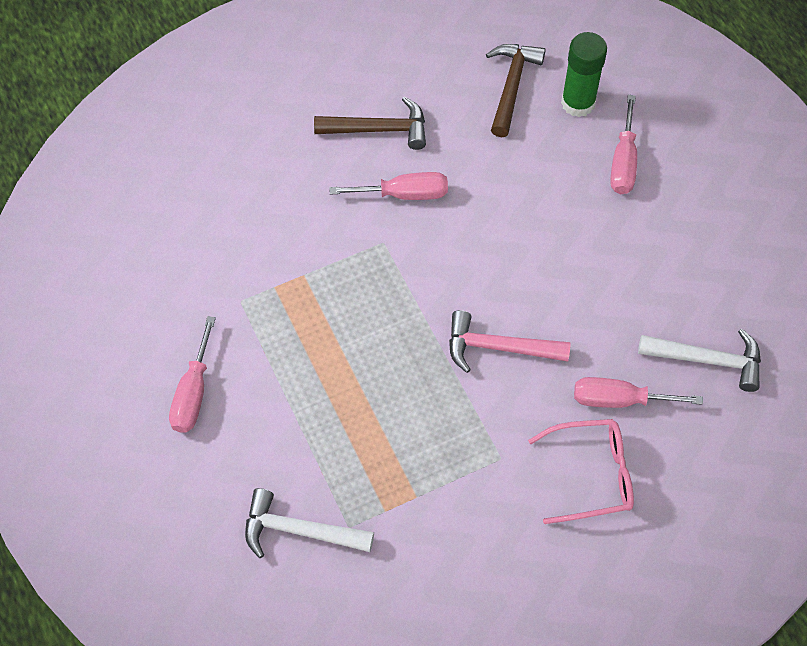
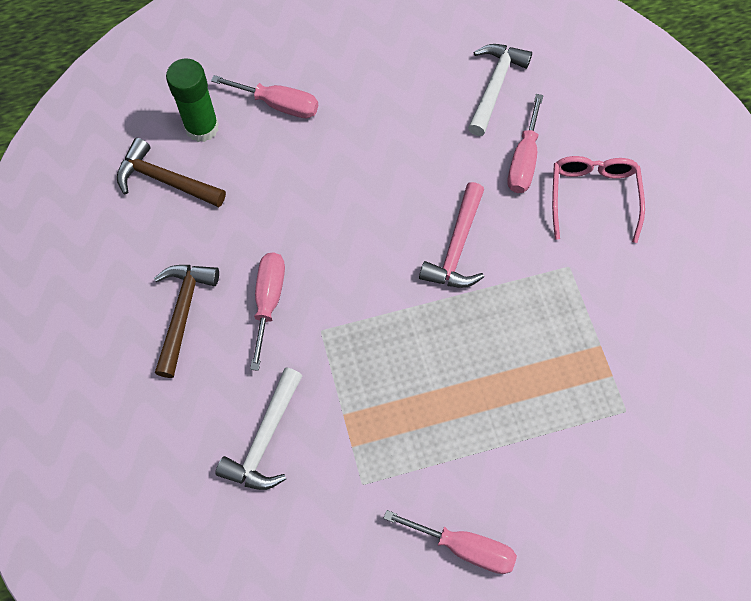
camera: 80 degrees left, 5 degrees up
white hammer [245,488,374,558] -> white hammer moved to [215,367,302,490]

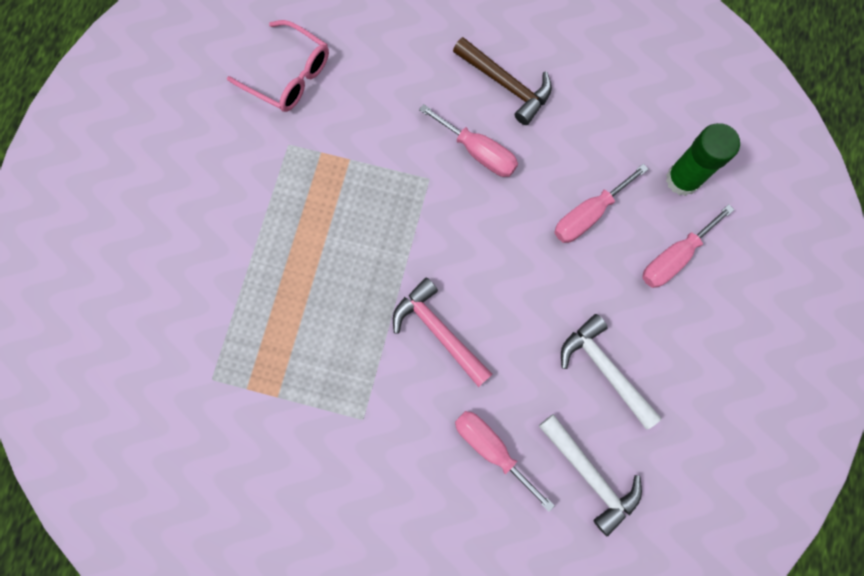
camera: 120 degrees right, 10 degrees up
brown hammer [117,138,226,207] -> none
white hammer [215,367,302,490] -> white hammer moved to [561,314,662,430]
pink screwdriver [383,510,517,574] -> pink screwdriver moved to [554,164,649,243]
pink glasses [552,156,645,243] -> pink glasses moved to [227,20,329,112]

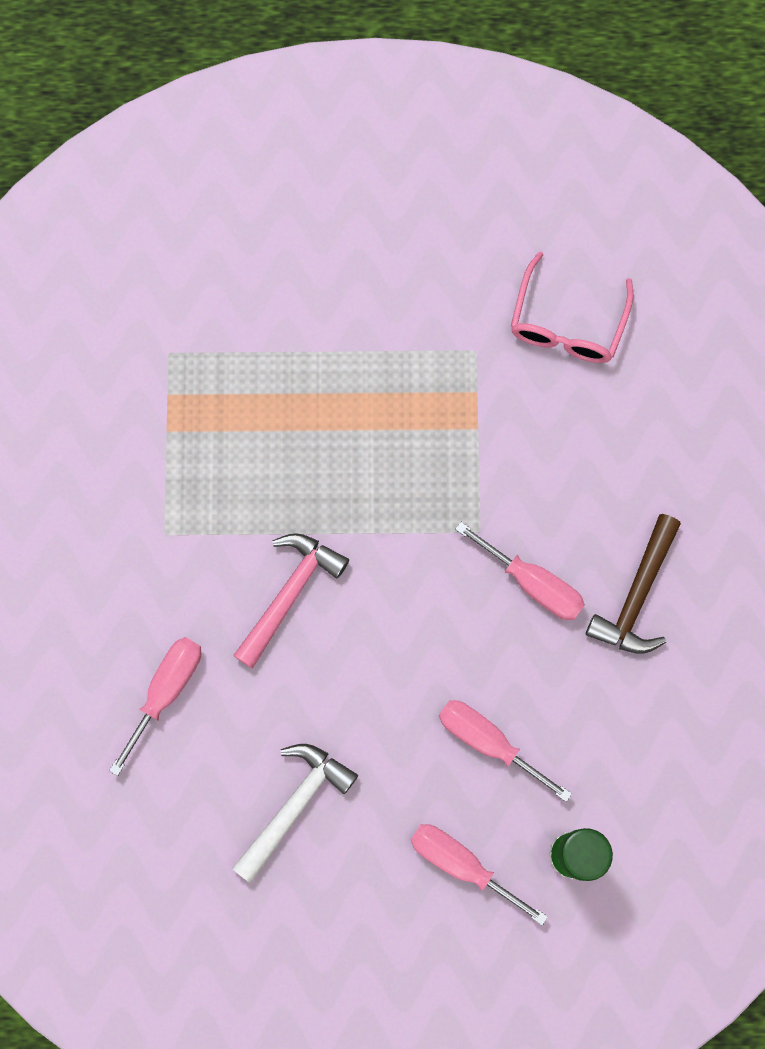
camera: 75 degrees right, 0 degrees up
pink screwdriver [419,104,518,177] -> pink screwdriver turned 75 degrees counterclockwise [455,522,585,620]
white hammer [539,414,642,536] -> none

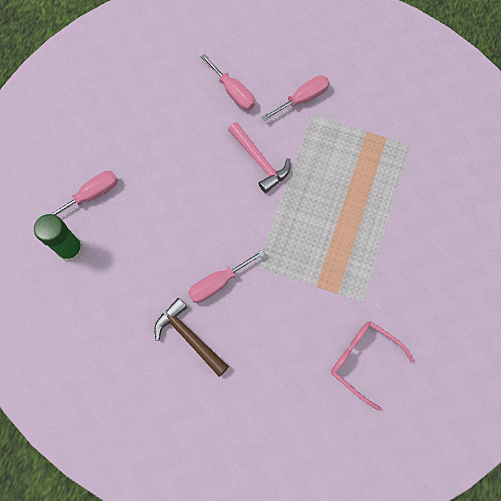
camera: 110 degrees right, 5 degrees down
white hammer [232,744,358,883] -> none
pink screwdriver [439,700,572,802] -> pink screwdriver moved to [262,75,330,121]

